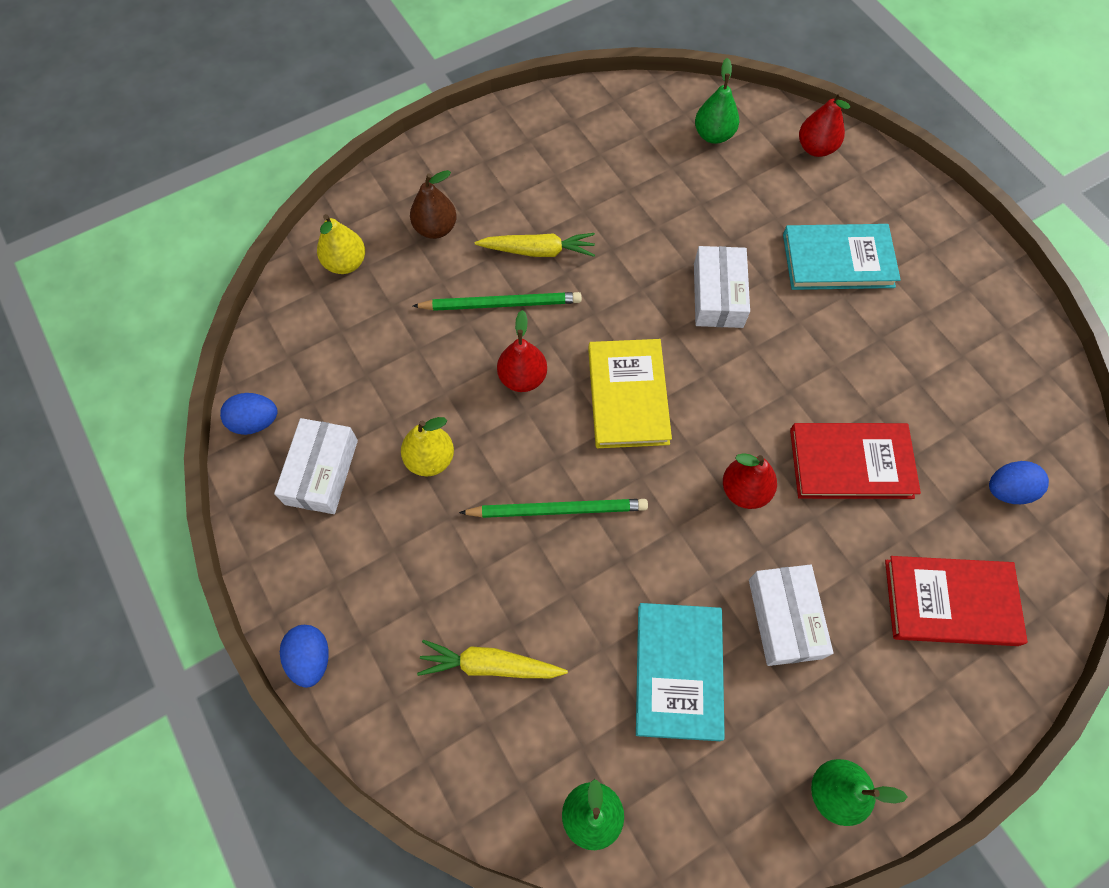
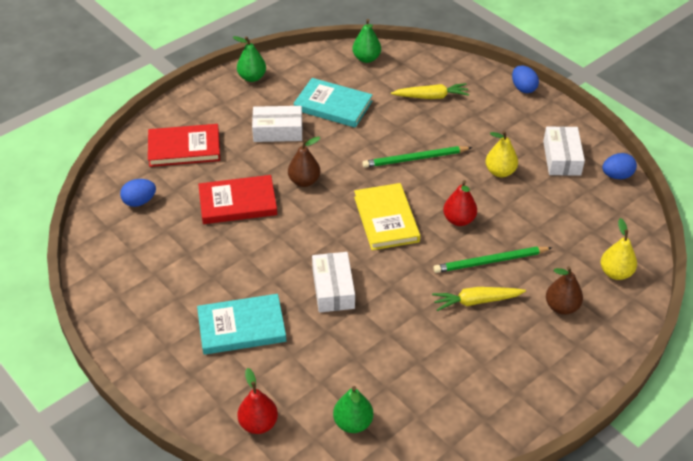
camera: 170 degrees right, 20 degrees down
turquoise book [636,603,725,741] -> turquoise book turned 60 degrees counterclockwise [294,78,373,128]
red pear [723,453,777,509] -> brown pear [288,137,320,187]
white box [749,565,833,666] -> white box turned 75 degrees counterclockwise [252,106,303,142]

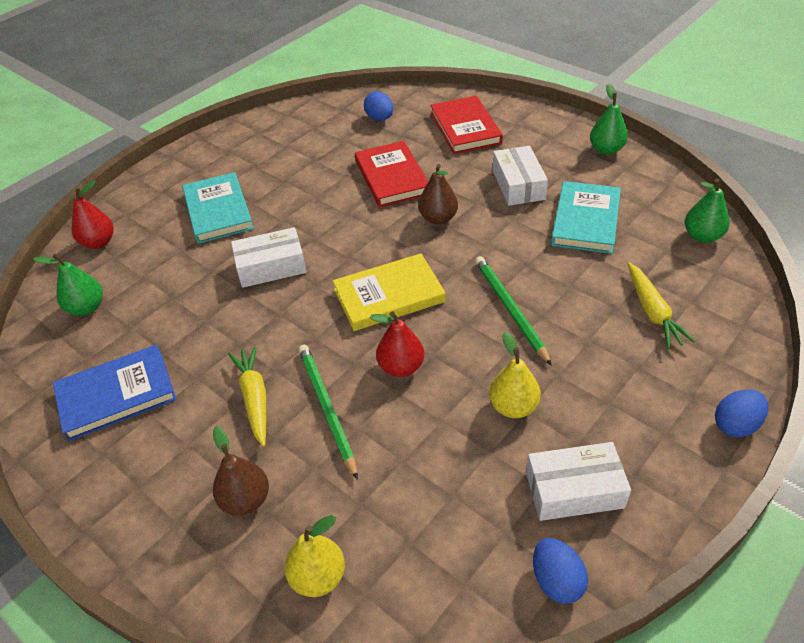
camera: 85 degrees right, 0 degrees up
none -> blue book [53,344,176,441]

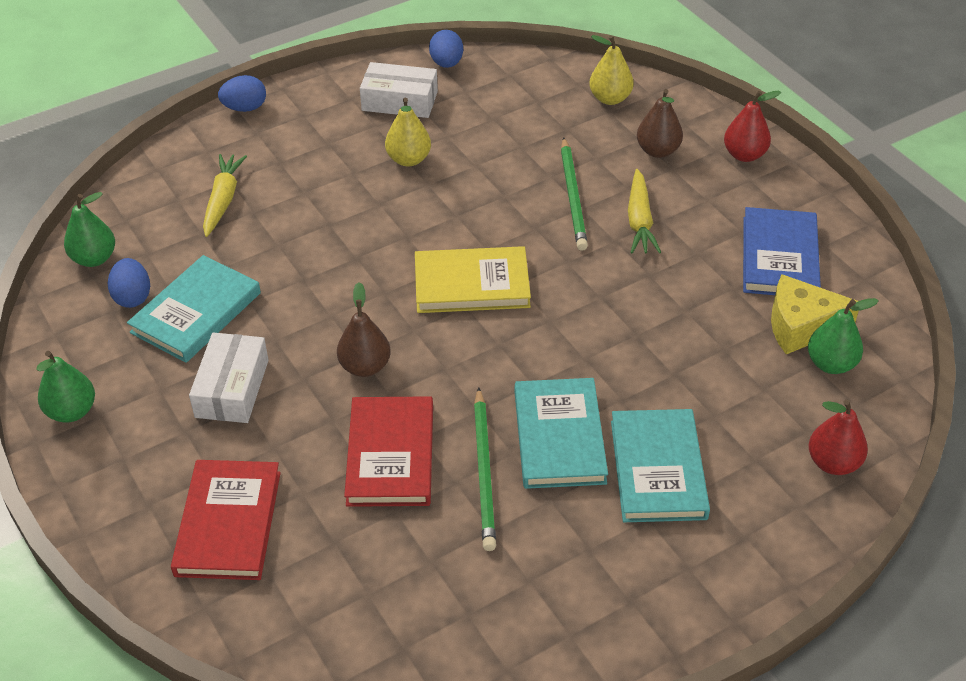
camera: 165 degrees left, 0 degrees up
blue book [53,344,176,441] -> blue book turned 75 degrees counterclockwise [743,207,821,295]
white box [231,227,306,288] -> none
blue egg [364,91,393,121] -> blue egg moved to [108,258,150,308]
red pear [370,311,424,377] -> red pear moved to [724,91,781,162]
green pencil [475,256,552,366] -> green pencil moved to [474,387,496,551]
none -> turquoise book [515,378,608,489]
none -> yellow cheese [771,274,859,354]

